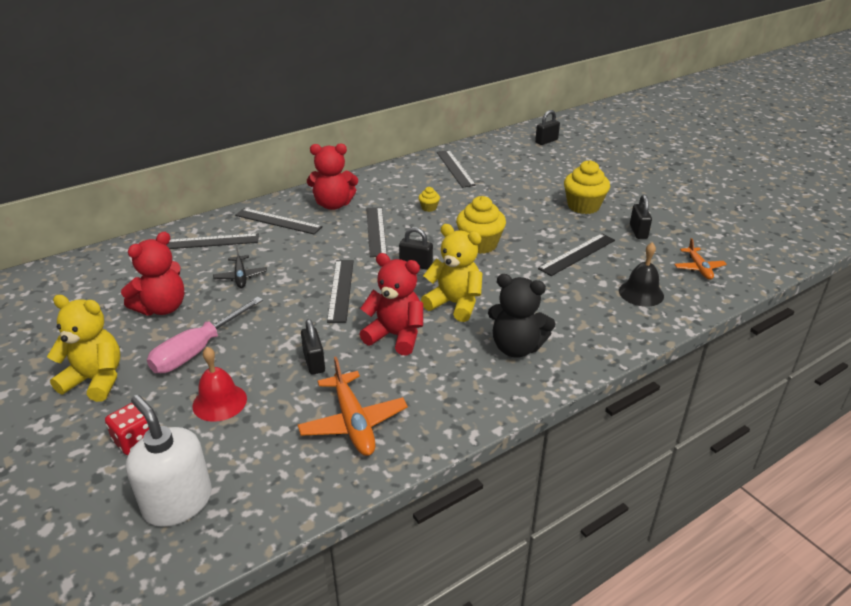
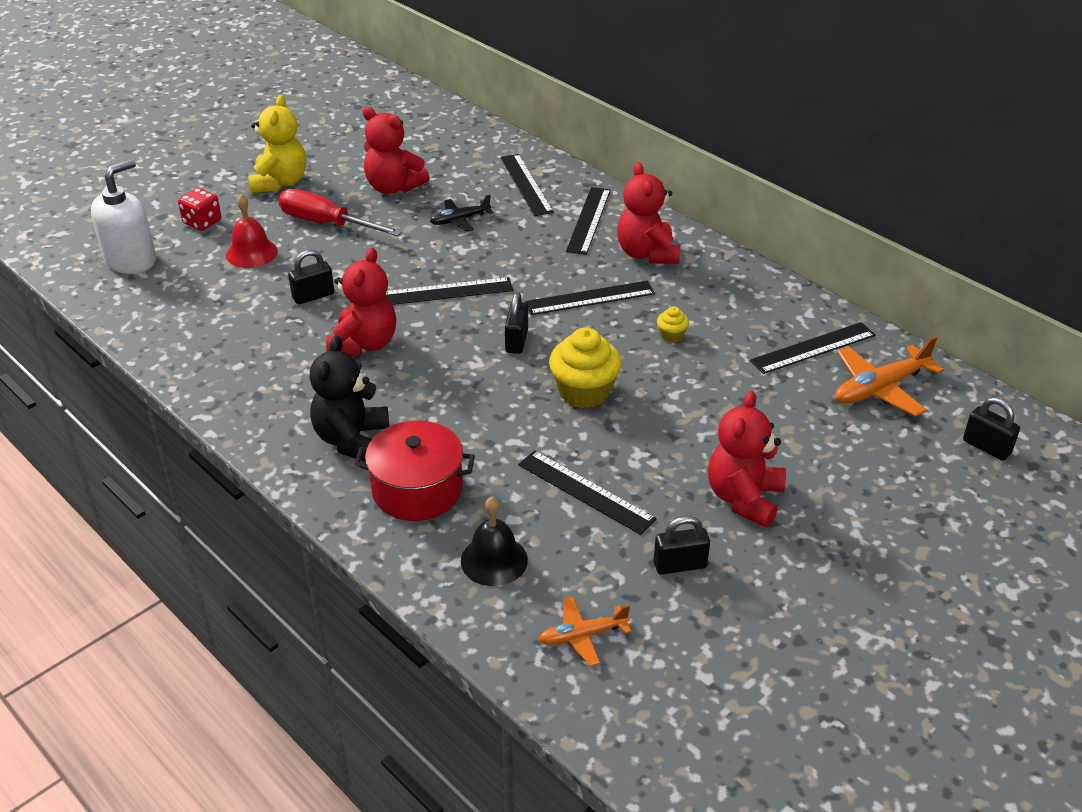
camera: 80 degrees right, 5 degrees up
pink screwdriver [147,297,263,373] -> red screwdriver [278,189,402,236]
orange plane [298,357,408,456] -> orange plane moved to [835,336,944,416]
yellow teddy bear [421,224,482,322] -> none
yellow cupcake [564,160,610,214] -> red teddy bear [708,391,786,527]
none -> red pot [354,421,475,521]

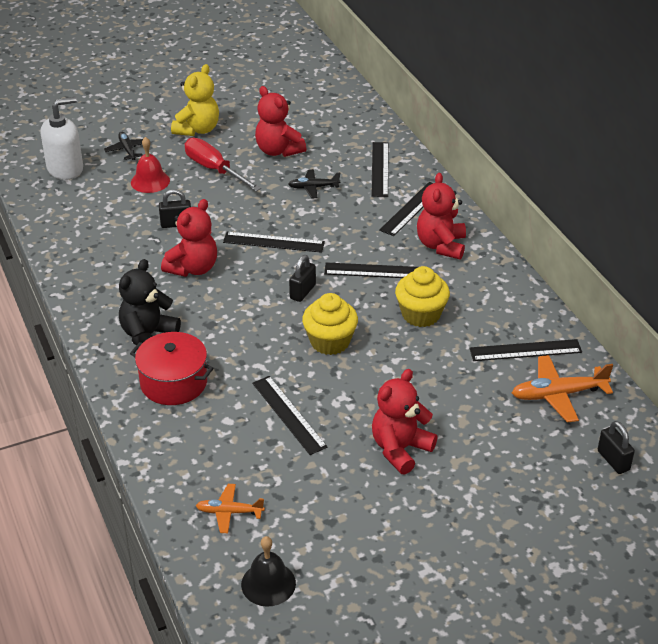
camera: 20 degrees right, 0 degrees up
red dice [178,188,221,231] -> black plane [104,132,143,160]
black bell [461,497,528,586] -> black bell moved to [241,536,296,607]
black padlock [654,516,710,575] -> none
yellow cupcake [657,306,689,343] -> yellow cupcake [395,266,450,327], size x2.11

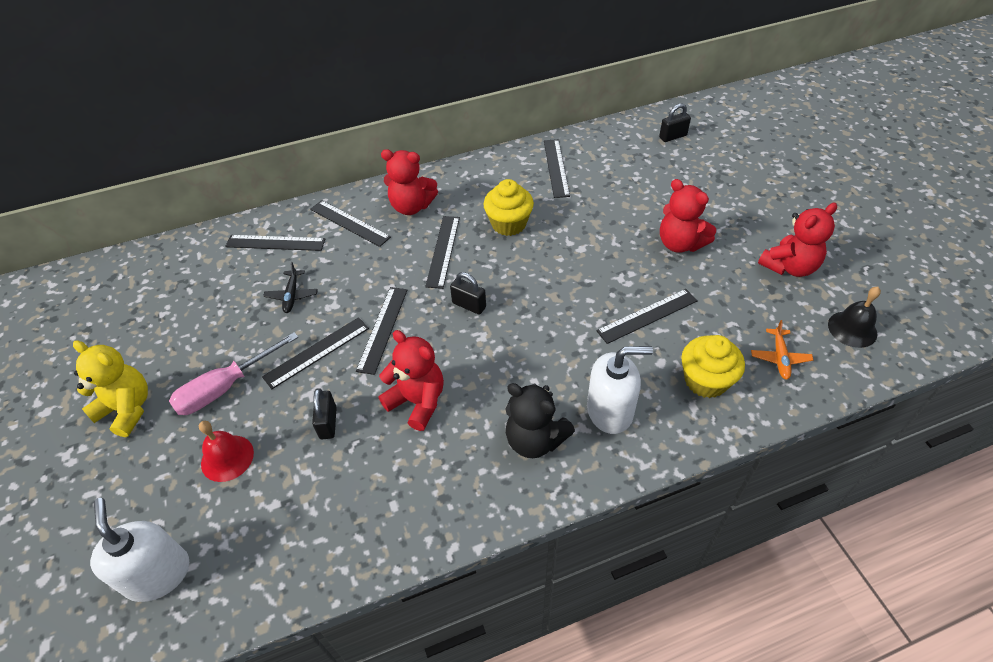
camera: 85 degrees left, 10 degrees up
black plane [104,132,143,160] -> none
red pot [130,332,214,405] -> white soap dispenser [587,346,653,434]
red screwdriver [185,138,261,191] -> pink screwdriver [169,332,298,415]
red teddy bear [255,86,306,157] -> red teddy bear moved to [758,203,837,277]
yellow cupcake [302,293,358,355] -> yellow cupcake moved to [681,335,745,398]
orange plane [512,355,613,423] -> none
none -> black ruler [262,317,369,389]

